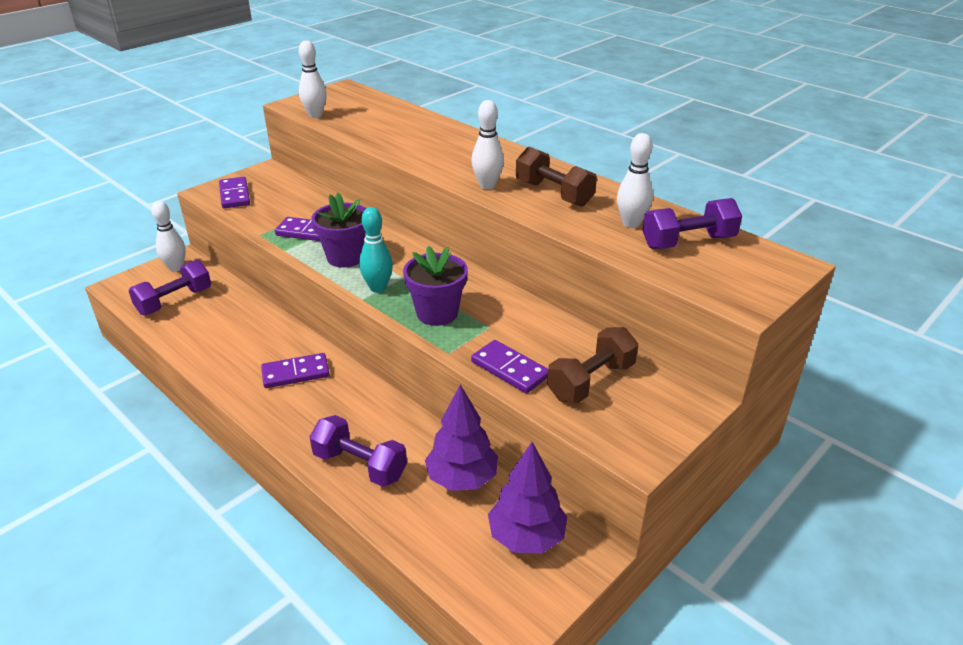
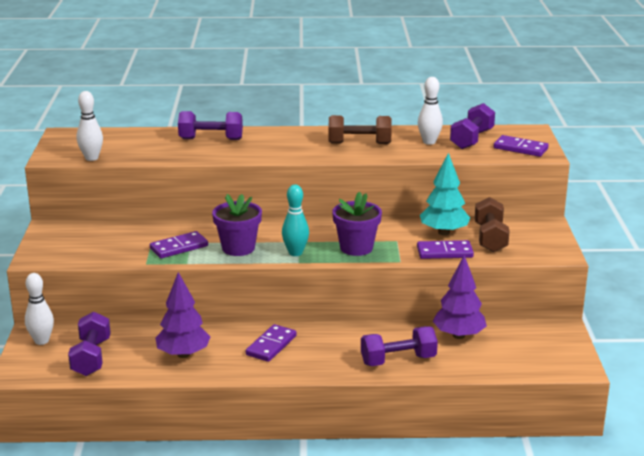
camera: 45 degrees left, 10 degrees down
purple domino [219,177,250,208] -> purple domino moved to [494,135,549,157]
white bowling pin [471,100,504,189] -> none
purple tree [488,442,567,554] -> purple tree moved to [155,272,211,358]
none -> purple dumbbell [178,111,243,140]
none -> turquoise tree [420,153,470,235]

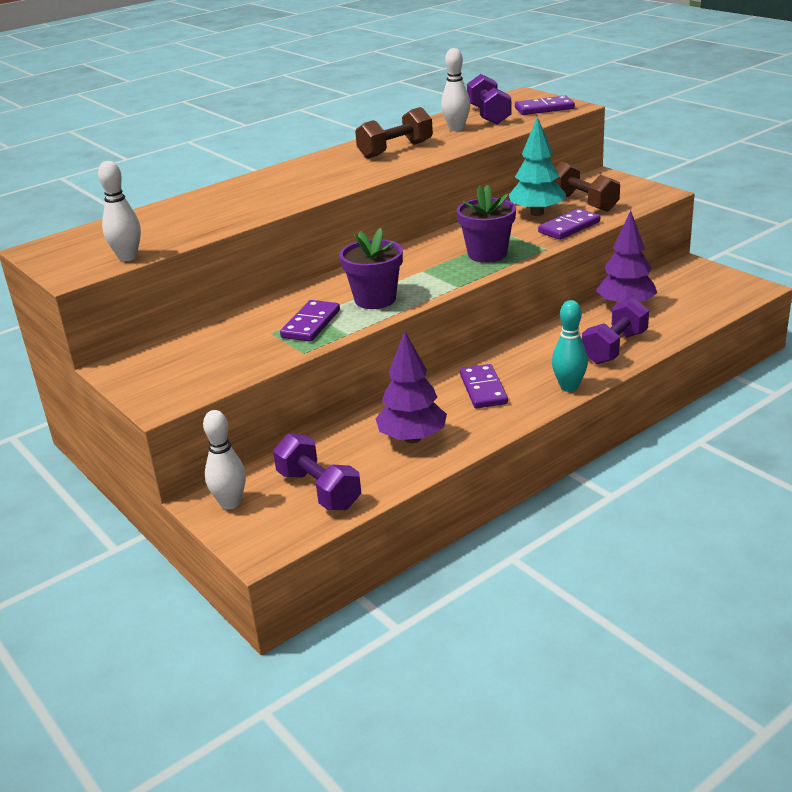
camera: 35 degrees left, 5 degrees up
purple dumbbell [178,111,243,140] -> none
turquoise bowling pin [282,185,309,256] -> turquoise bowling pin moved to [552,300,588,392]

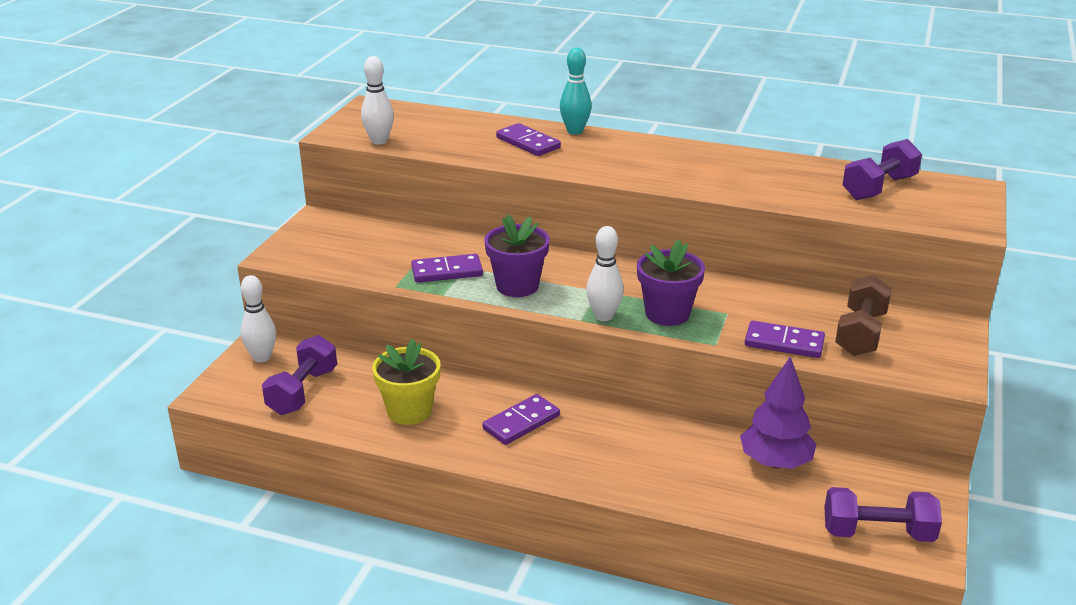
camera: 55 degrees right, 0 degrees up
brown dumbbell [355,107,433,159] -> none
purple tree [376,331,447,443] -> yellow flower pot [372,339,441,425]
white bowling pin [441,48,470,131] -> white bowling pin moved to [586,226,624,321]
turquoise tree [509,117,566,216] -> none
purple domino [515,95,575,115] -> purple domino moved to [496,123,561,156]
turquoise bowling pin [552,300,588,392] -> turquoise bowling pin moved to [560,47,592,135]
purple dumbbell [582,298,649,364] -> purple dumbbell moved to [824,487,942,542]

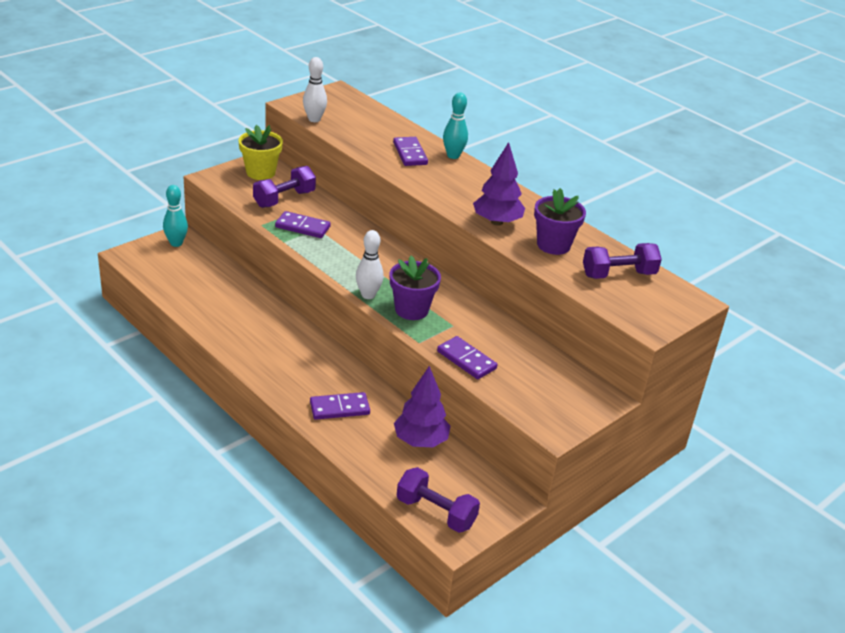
camera: 25 degrees right, 5 degrees up
white bowling pin [240,275,276,363] -> turquoise bowling pin [163,185,188,247]
purple dumbbell [262,335,337,415] -> purple dumbbell moved to [253,166,316,208]
yellow flower pot [372,339,441,425] -> yellow flower pot moved to [239,125,283,180]
purple domino [482,394,560,445] -> purple domino moved to [310,392,370,420]
purple flower pot [484,214,550,297] -> purple flower pot moved to [534,188,586,255]
brown dumbbell [835,275,892,356] -> none
none -> purple tree [473,142,525,226]

